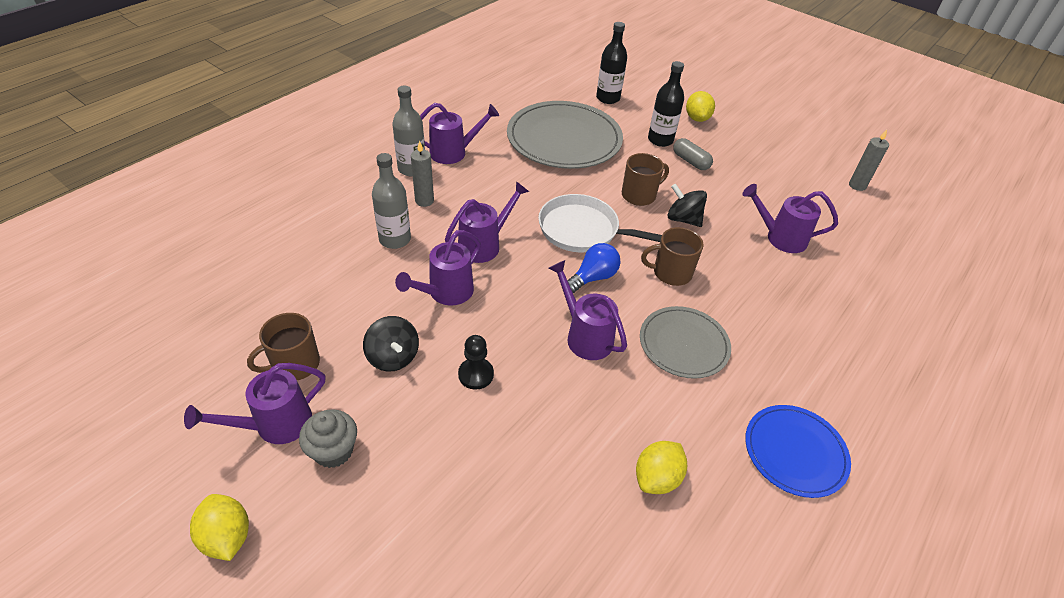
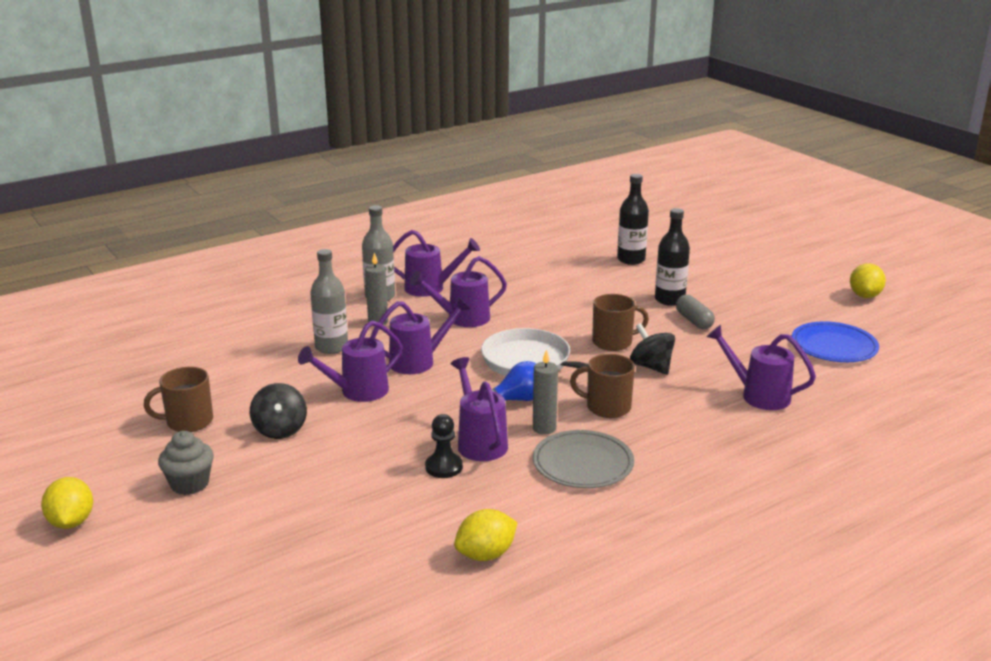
camera: 20 degrees right, 20 degrees down
purple watering can [184,363,325,444] -> purple watering can moved to [409,256,507,327]
black pawn [458,335,494,390] -> black pawn moved to [425,414,463,478]
grey plate [507,101,623,169] -> none
yellow lemon [686,91,715,122] -> yellow lemon moved to [850,263,886,298]
blue plate [745,405,851,498] -> blue plate moved to [792,321,879,362]
grey candle [849,130,889,191] -> grey candle moved to [533,350,558,435]

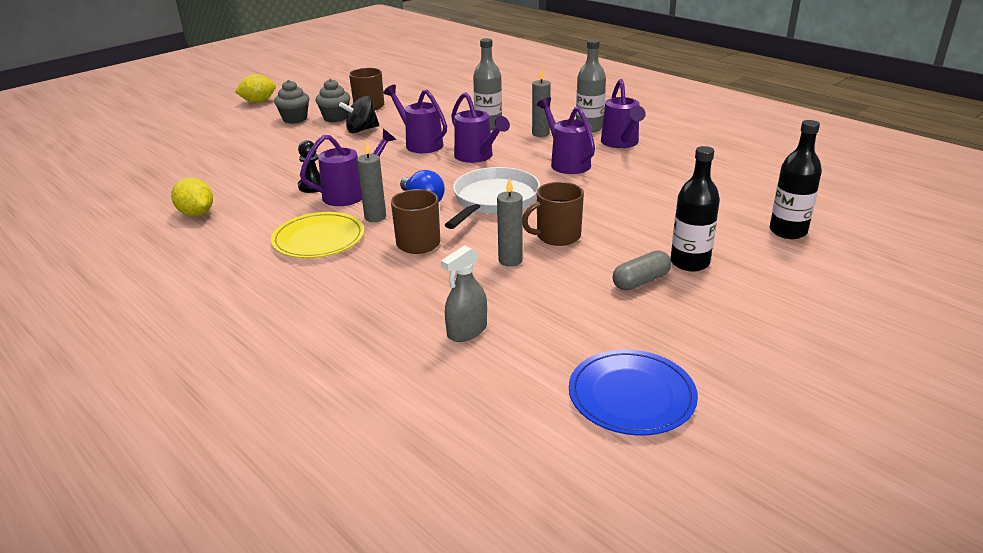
camera: 80 degrees right, 5 degrees up
grey plate [533,430,634,488] -> yellow plate [271,212,364,258]
brown mug [592,294,649,351] -> brown mug turned 90 degrees clockwise [522,182,584,246]
black spinning top [630,323,675,375] -> grey candle [497,177,523,267]
purple watering can [707,325,816,410] -> grey spray bottle [441,245,487,342]
yellow lemon [850,263,886,298] -> none
none -> grey cupcake [315,79,350,122]

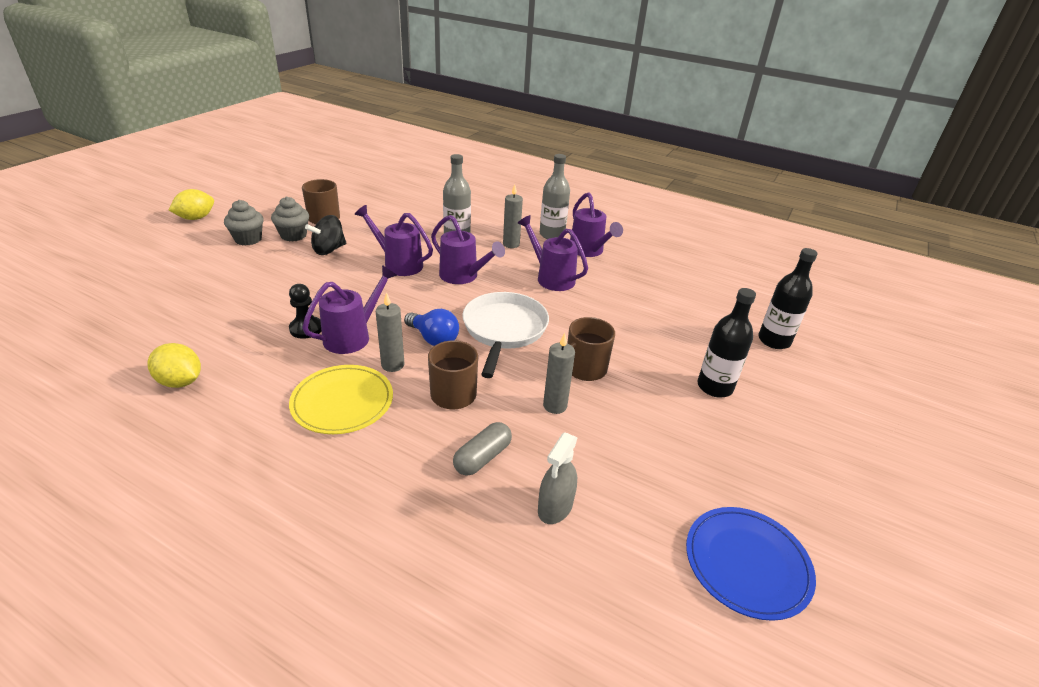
camera: 20 degrees left, 5 degrees up
grey capsule [613,251,671,291] -> grey capsule moved to [453,422,512,476]

